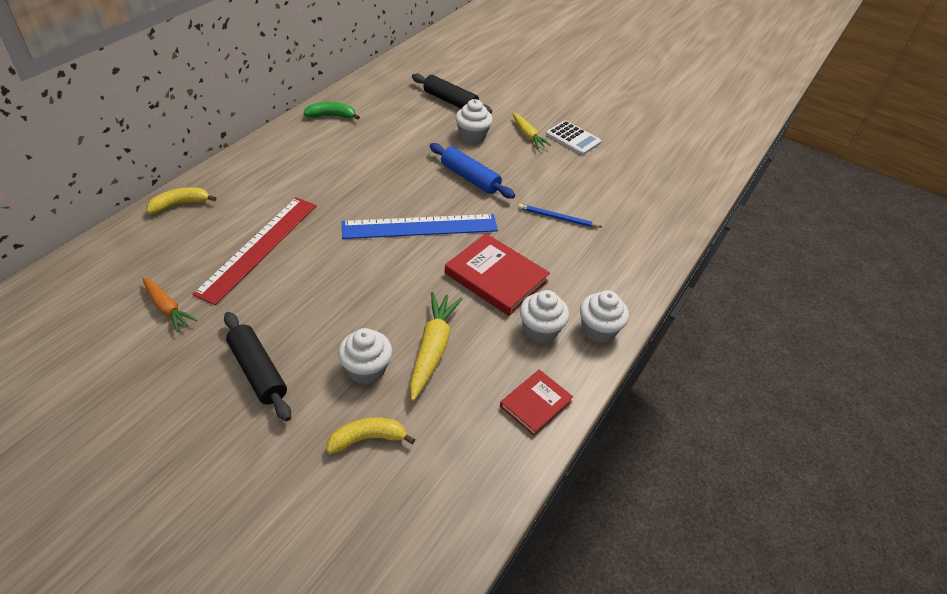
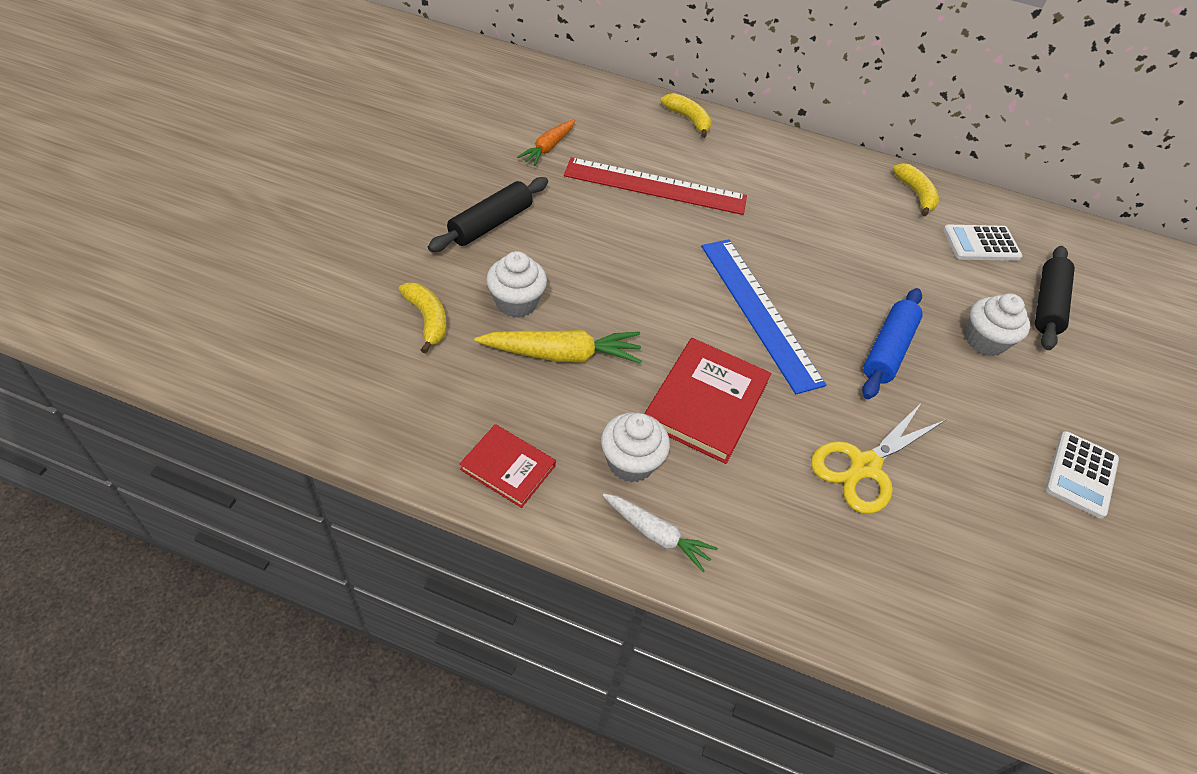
camera: 75 degrees right, 5 degrees up
green banana [304,102,360,120] -> yellow banana [893,163,939,216]
yellow carrot [512,113,551,149] -> none
blue pencil [518,204,602,228] -> yellow scissors [811,402,946,514]
white cupcake [580,290,629,343] -> white carrot [602,494,718,572]
none -> white calculator [943,225,1022,261]

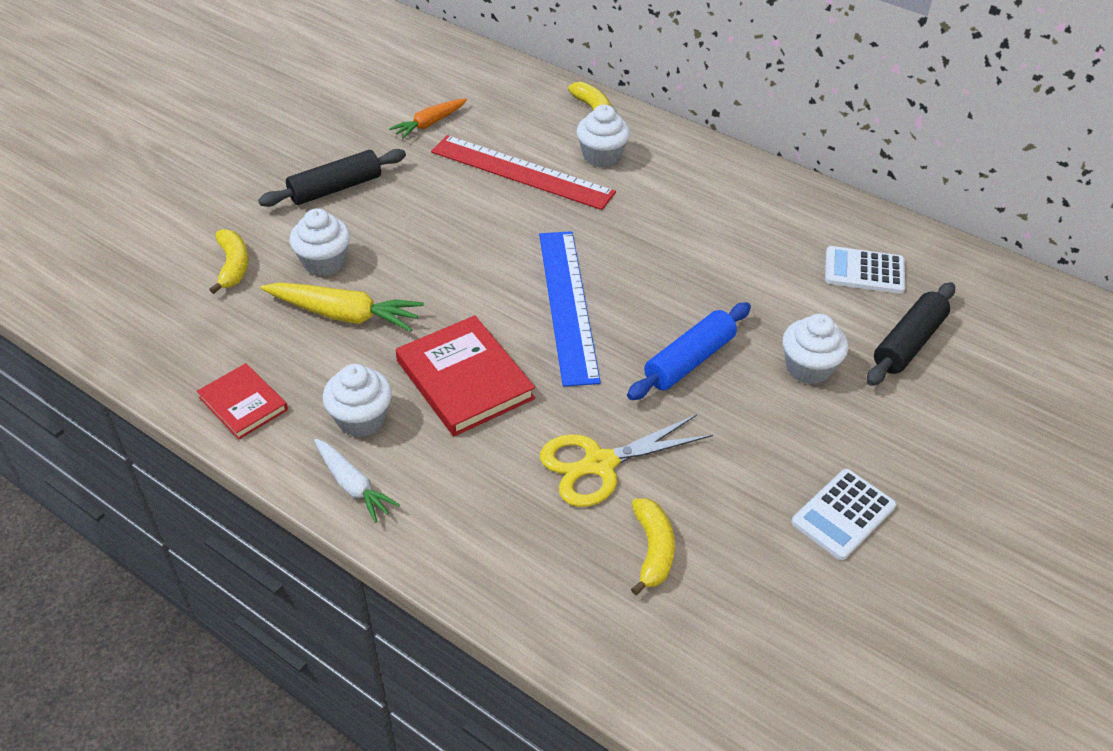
camera: 20 degrees right, 5 degrees down
red book [644,338,771,464] -> red book turned 75 degrees counterclockwise [396,315,535,436]
yellow banana [893,163,939,216] -> yellow banana moved to [631,498,675,595]
none -> white cupcake [577,105,630,167]

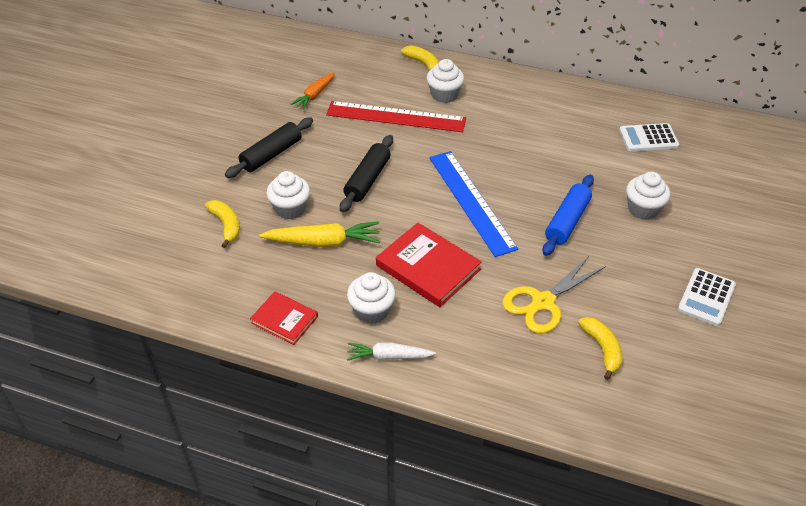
camera: 15 degrees left, 0 degrees up
white carrot [314,439,400,523] -> white carrot turned 150 degrees clockwise [347,343,436,361]
black rolling pin [867,282,955,386] -> black rolling pin moved to [340,135,393,212]

